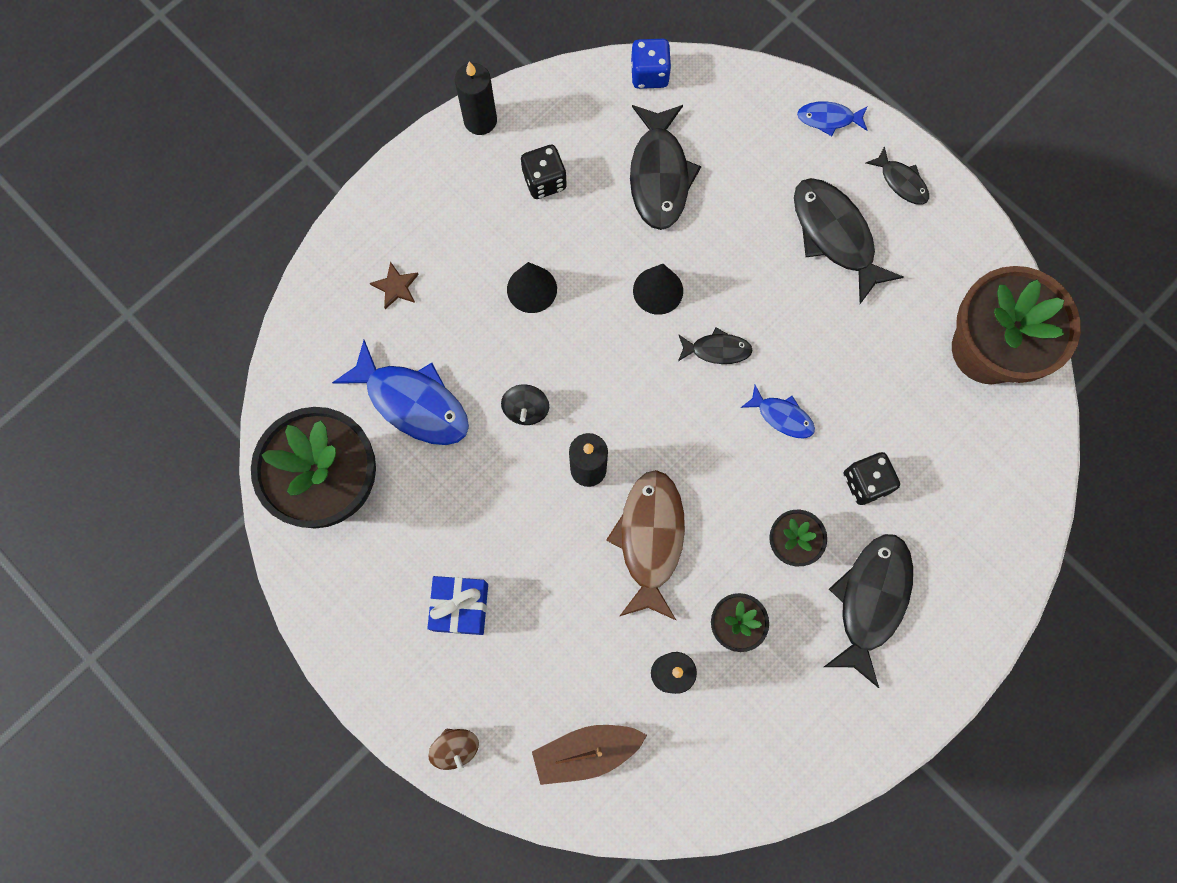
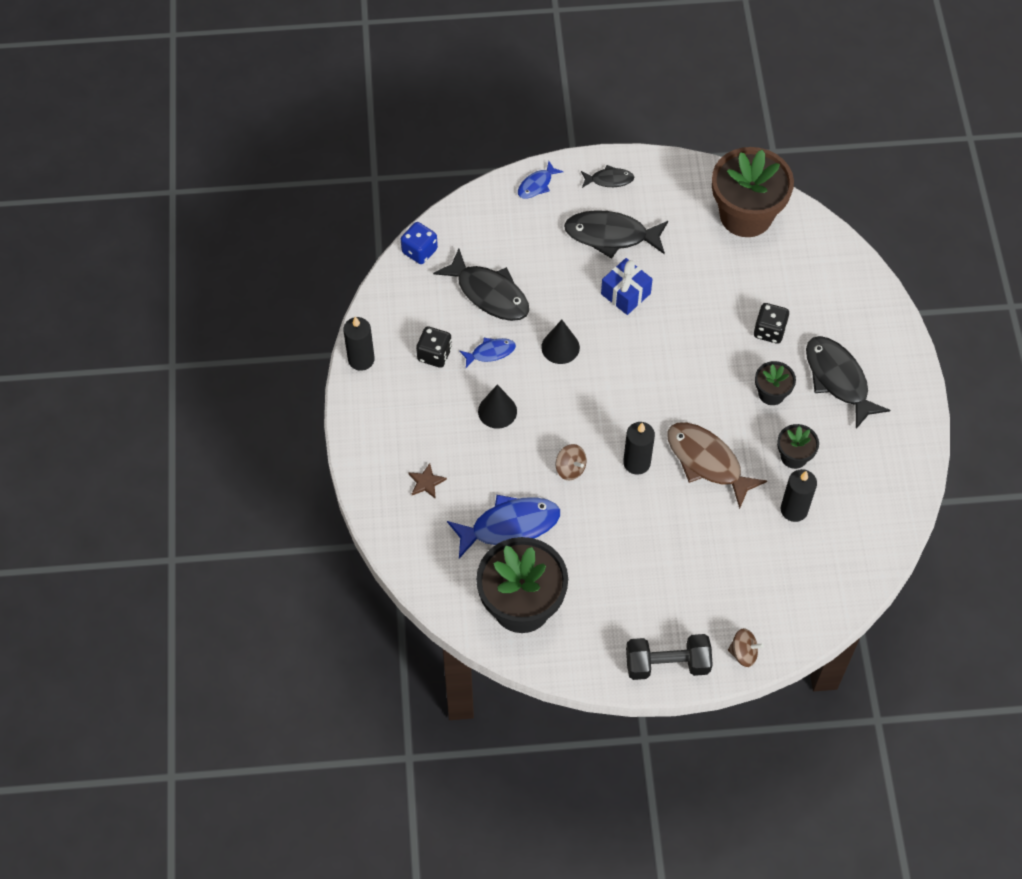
camera: 50 degrees left, 15 degrees down
blue gift [427,576,488,635] -> blue gift moved to [601,258,653,315]
black spinning top [501,384,549,425] -> brown spinning top [556,444,587,480]
brown boat [532,725,647,785] -> none
black fish [678,327,753,364] -> none
blue fish [741,385,815,438] -> blue fish moved to [459,338,516,368]
none -> black dumbbell [626,634,713,680]

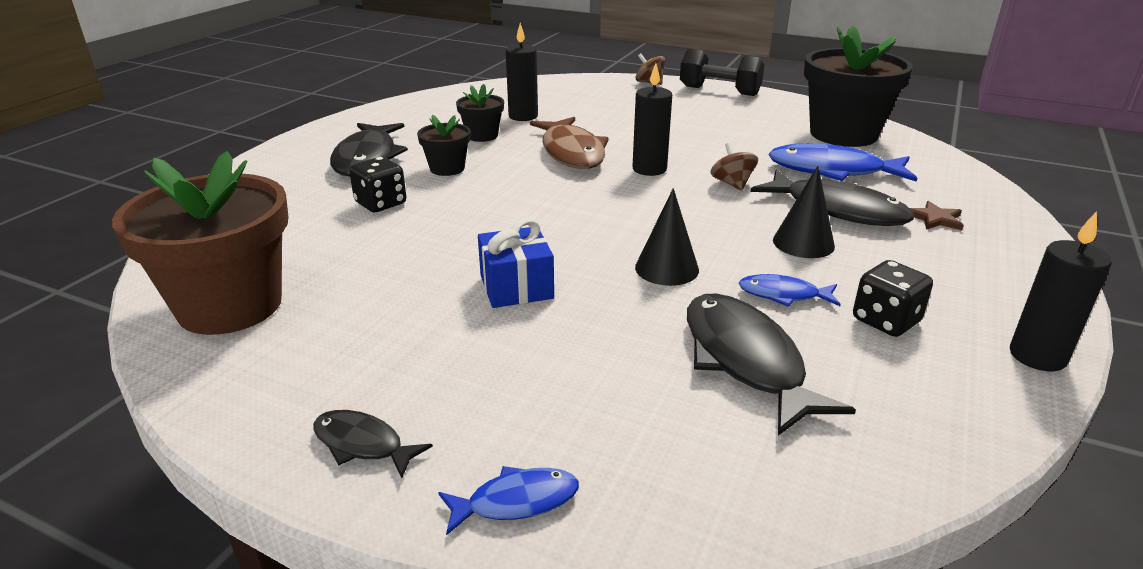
camera: 150 degrees left, 30 degrees down
blue dice [401,222,438,264] -> none
black fish [564,210,668,259] -> black fish moved to [750,170,914,226]

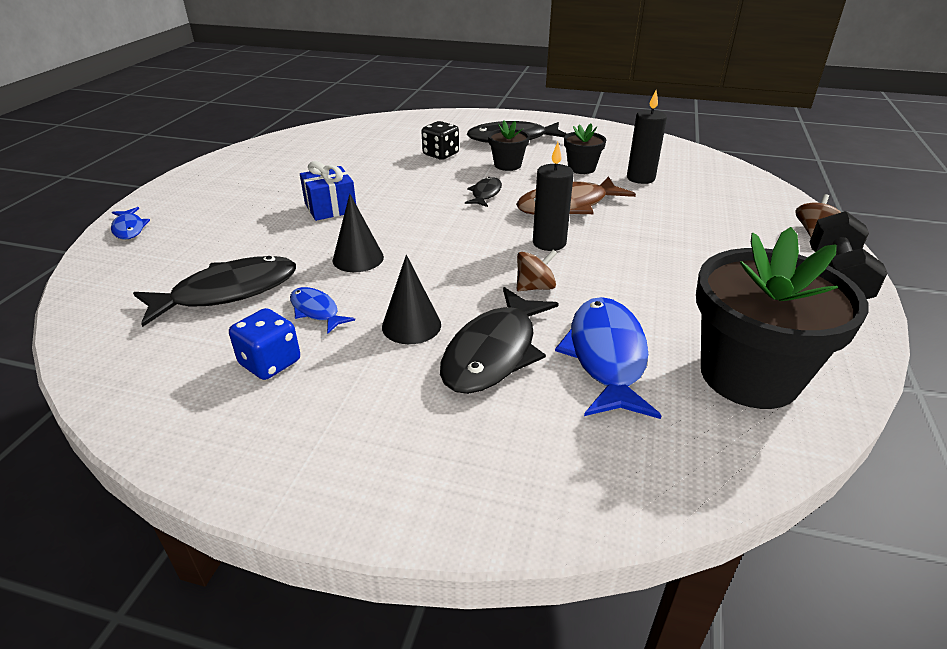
camera: 80 degrees right, 5 degrees up
brown flower pot [112,151,289,335] -> none
black fish [313,410,433,478] -> black fish moved to [465,177,502,207]
blue fish [739,274,840,307] -> blue fish turned 45 degrees counterclockwise [290,287,355,334]
black dice [853,260,933,337] -> blue dice [229,308,300,380]
brown star [910,201,964,230] -> none
black candle [1010,211,1111,371] -> none

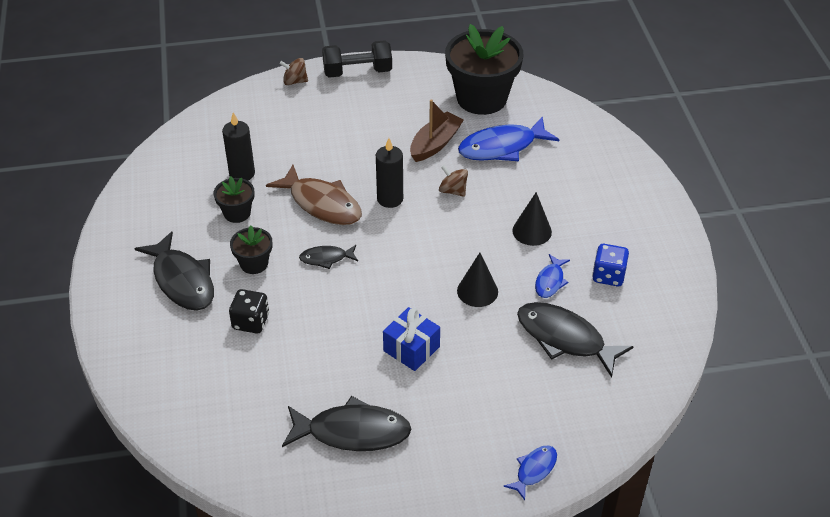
camera: 115 degrees left, 10 degrees up
black fish [440,287,559,394] -> black fish moved to [282,396,412,451]
none -> brown boat [410,99,464,162]

